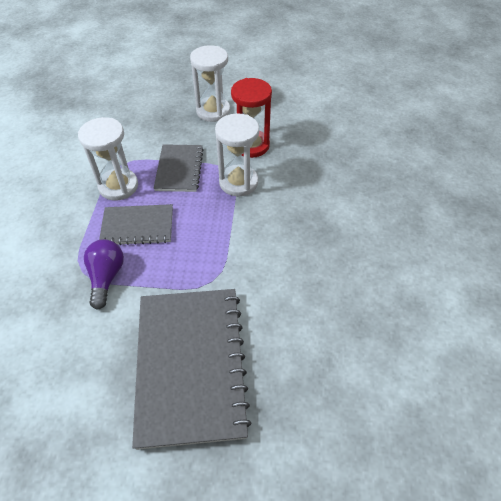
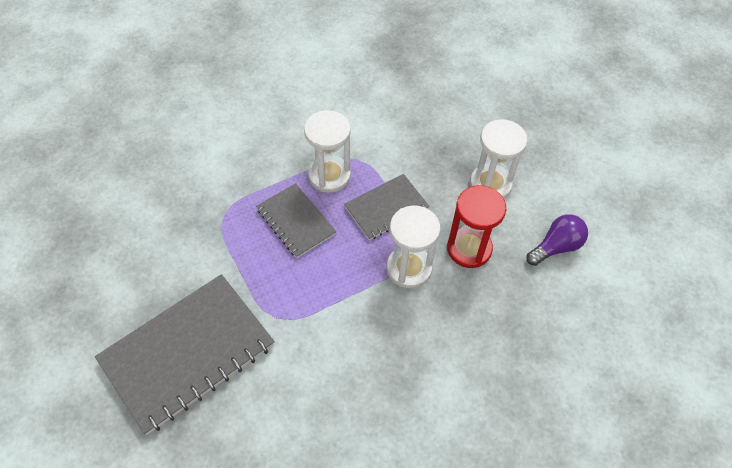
camera: 55 degrees right, 5 degrees up
purple light bulb [84,239,124,310] -> purple light bulb moved to [526,214,588,266]

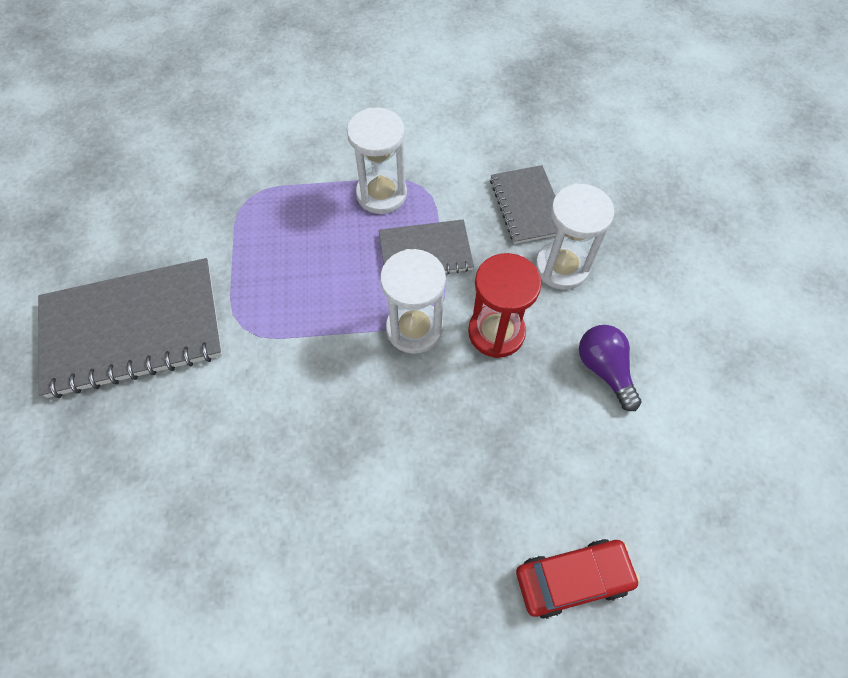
camera: 25 degrees right, 5 degrees up
grey notebook [256,183,336,258] -> grey notebook moved to [490,165,558,244]
purple light bulb [526,214,588,266] -> purple light bulb turned 105 degrees counterclockwise [579,325,641,411]
none -> red car [516,539,640,619]

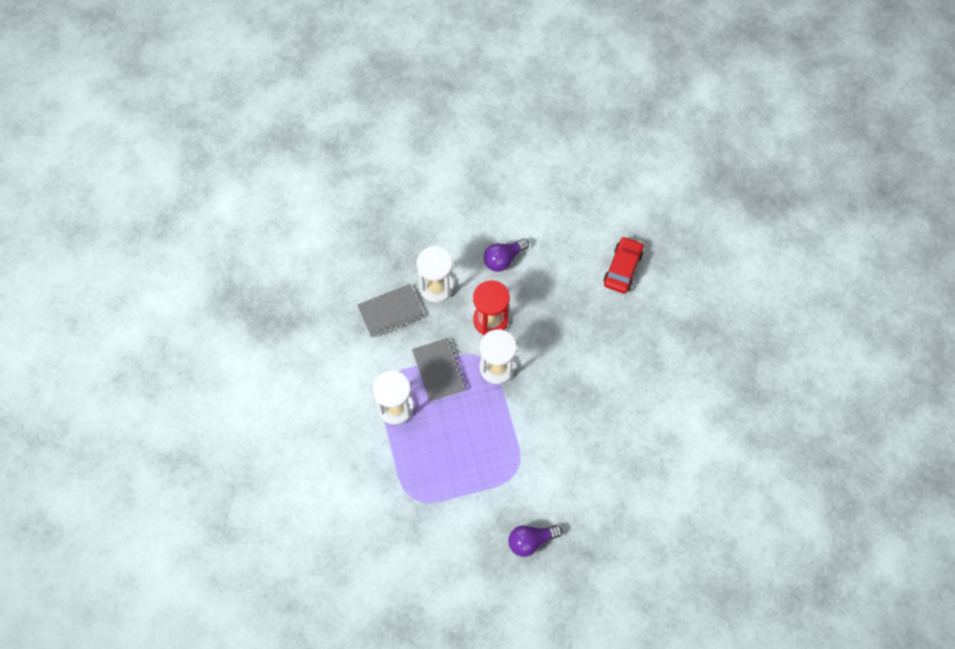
camera: 100 degrees left, 5 degrees up
grey notebook [38,258,222,398] -> purple light bulb [509,525,563,557]
red car [516,539,640,619] -> red car turned 45 degrees clockwise [603,236,644,294]

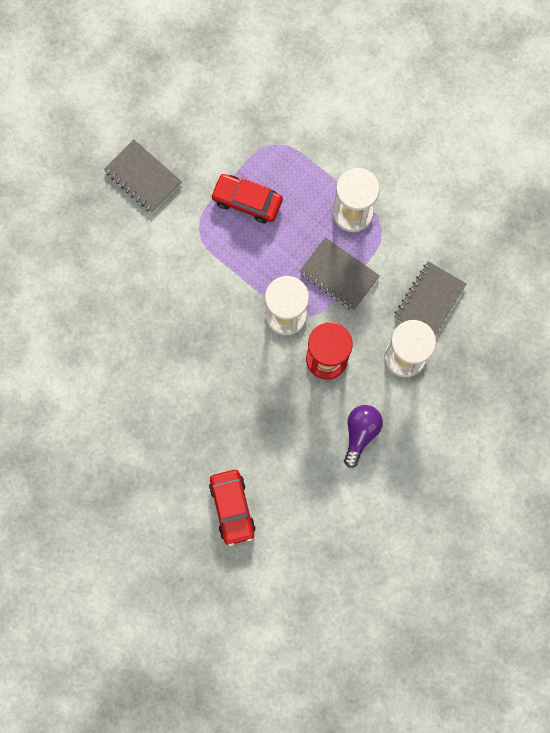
camera: 145 degrees right, 10 degrees up
purple light bulb [509,525,563,557] -> grey notebook [104,140,182,213]
none -> red car [211,174,283,223]

